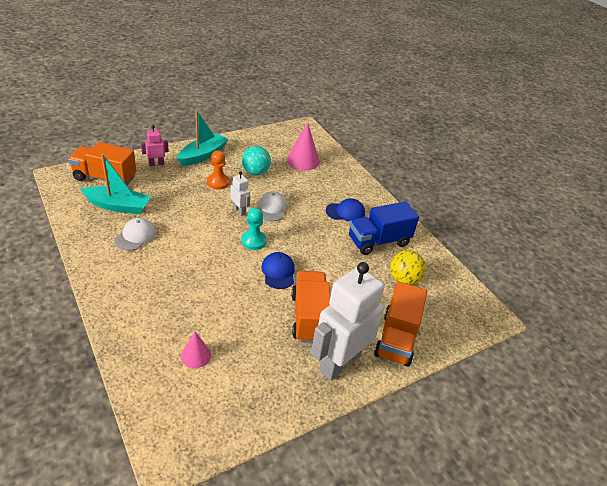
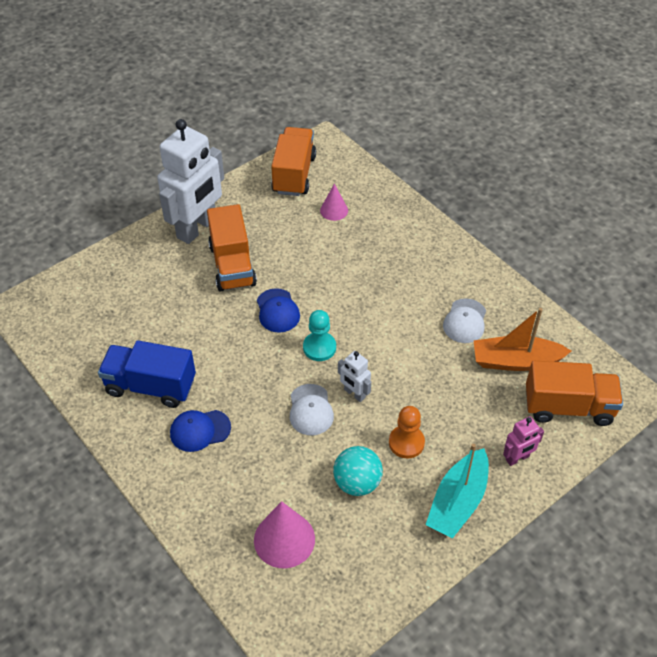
camera: 175 degrees right, 10 degrees up
turquoise boat [80,154,151,214] -> orange boat [473,308,571,371]
blue truck [349,201,419,255] -> blue truck turned 135 degrees counterclockwise [98,340,196,408]
orange truck [374,282,427,367] -> orange truck moved to [271,127,316,196]
yellow ball [390,250,426,285] -> none

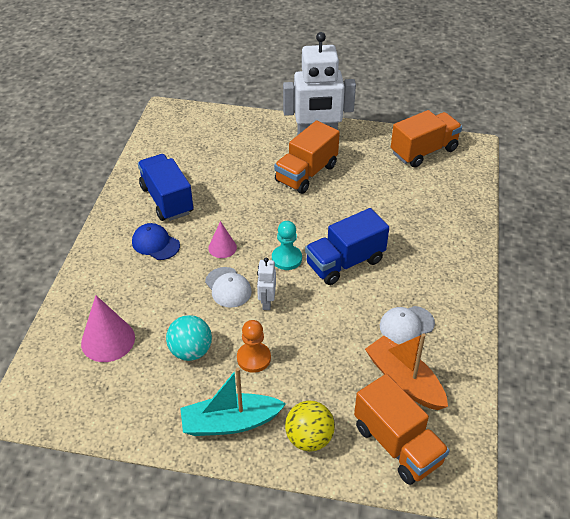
camera: 50 degrees right, 5 degrees down
blue cap [257,288,300,333] -> none
white cap [290,384,334,435] -> white cap turned 75 degrees counterclockwise [205,267,252,308]
pink cone [320,184,348,221] -> pink cone moved to [208,221,237,258]
pink robot [503,416,544,466] -> yellow ball [285,401,335,452]
none -> blue truck [305,208,389,285]

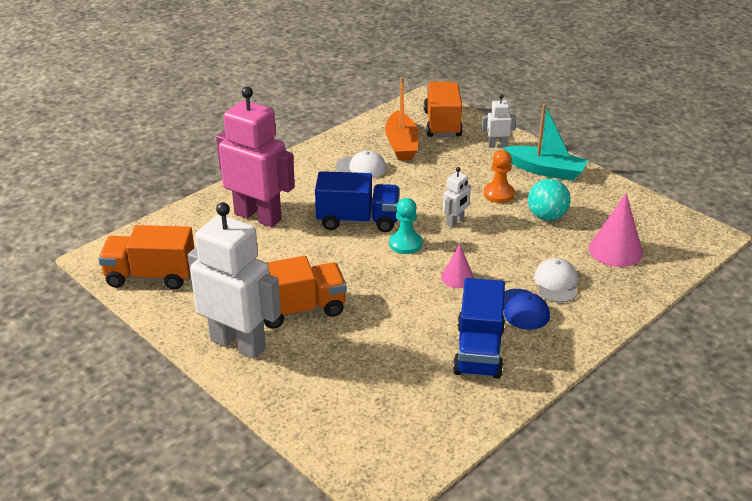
camera: 145 degrees left, 10 degrees down
white cap [205,267,252,308] -> white cap moved to [534,258,578,303]
yellow ball [285,401,335,452] -> white robot [482,94,516,148]
none -> pink robot [216,87,295,227]

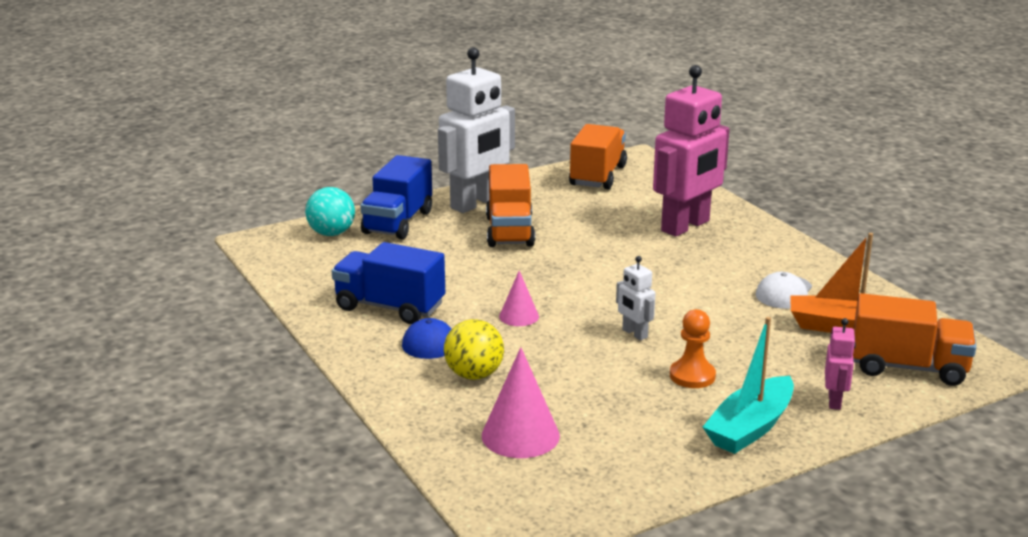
camera: 105 degrees right, 10 degrees down
blue truck [315,171,400,232] -> blue truck moved to [360,155,432,239]
turquoise pawn [389,198,422,254] -> none
white robot [482,94,516,148] -> pink robot [825,318,856,410]
turquoise ball [528,179,571,221] -> turquoise ball moved to [305,187,355,236]
white cap [534,258,578,303] -> yellow ball [444,319,504,380]

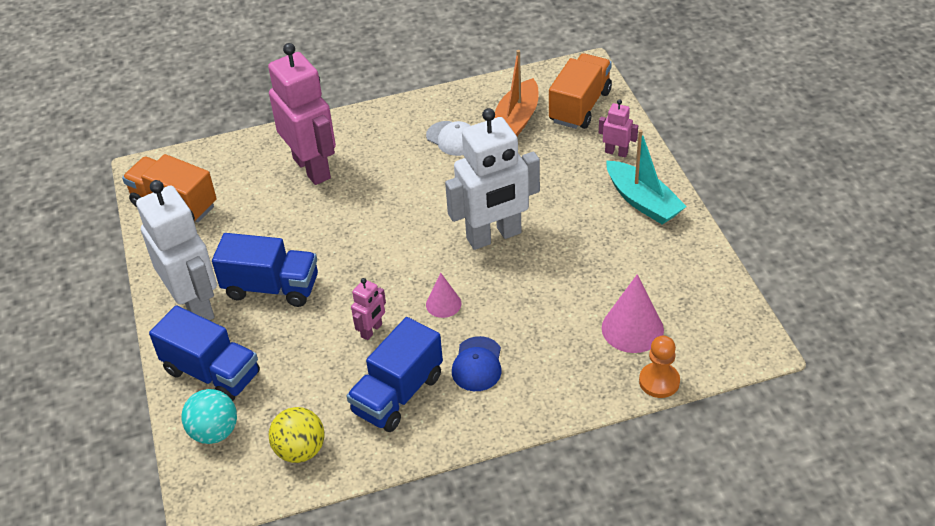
camera: 75 degrees left, 20 degrees up
yellow ball [444,319,504,380] -> yellow ball moved to [269,407,325,463]
orange truck [486,164,535,247] -> blue truck [212,233,318,307]
white robot [616,256,656,341] -> white robot [445,108,540,250], size x2.26
orange pawn [670,309,716,388] -> orange pawn moved to [639,336,680,398]
none -> pink robot [351,278,386,340]

